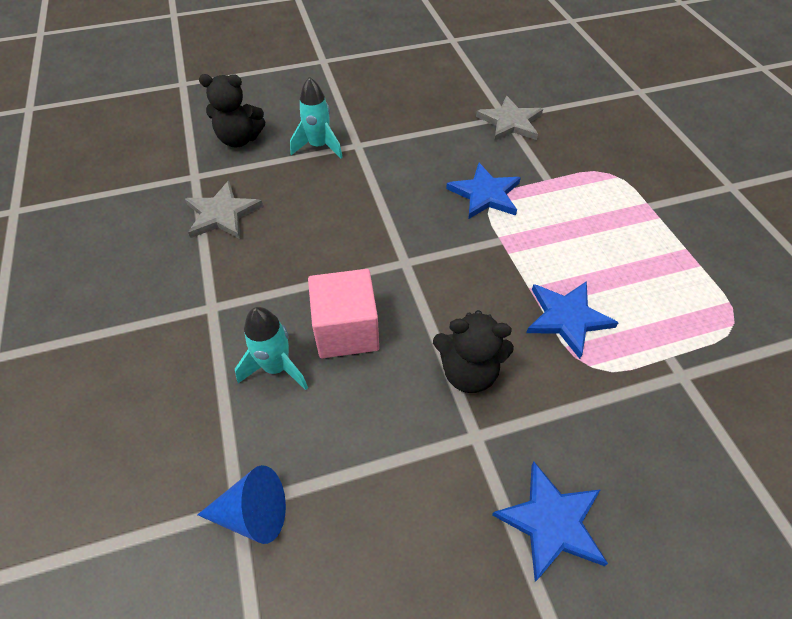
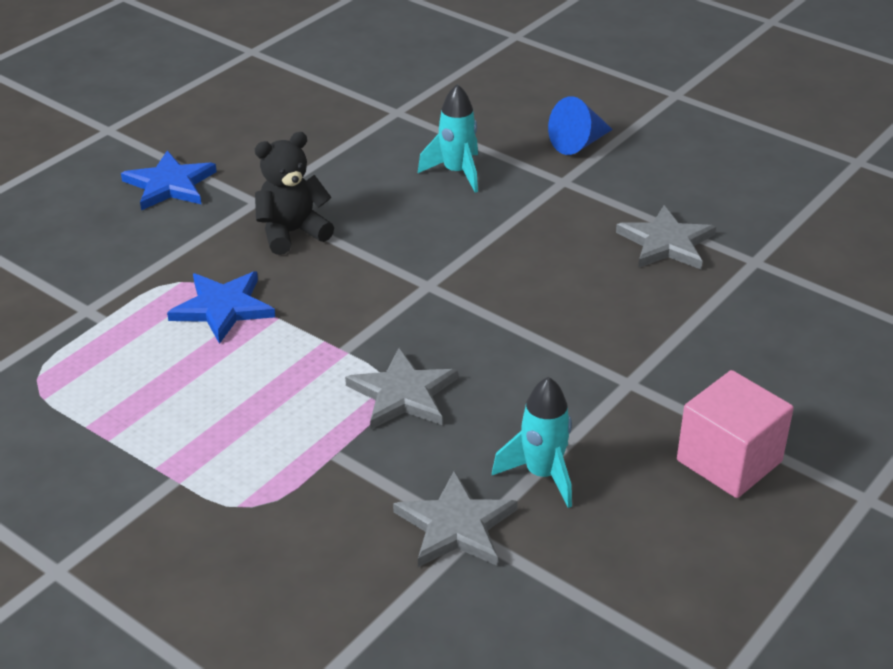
camera: 145 degrees right, 15 degrees down
blue cone [197,465,286,544] -> blue cone moved to [548,96,613,155]
black teddy bear [199,74,265,147] -> none
turquoise rocket [290,77,343,159] -> turquoise rocket moved to [492,377,572,508]
pink cube [308,269,379,358] -> pink cube moved to [677,370,794,498]
blue star [446,163,521,219] -> grey star [345,348,458,429]

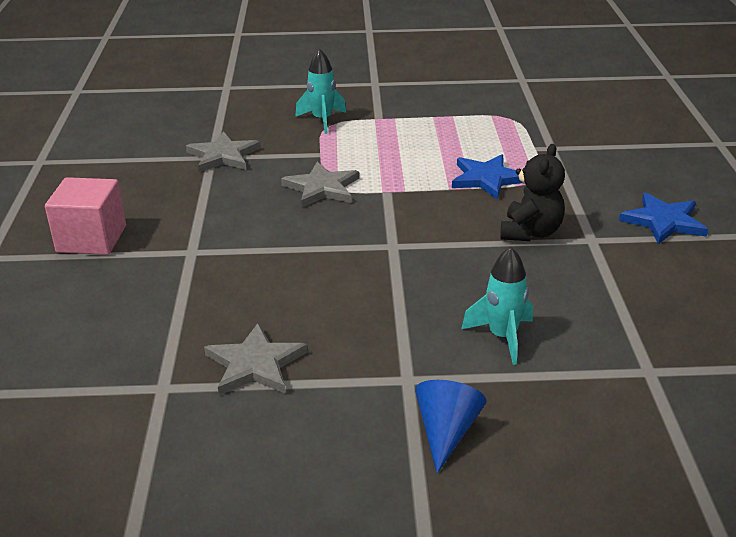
camera: 140 degrees right, 5 degrees down
turquoise rocket [492,377,572,508] -> turquoise rocket moved to [295,49,346,134]

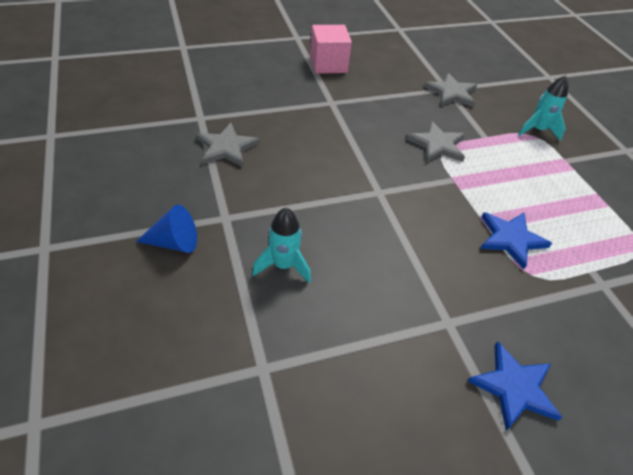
camera: 70 degrees right, 15 degrees up
black teddy bear [500,144,565,241] -> none

